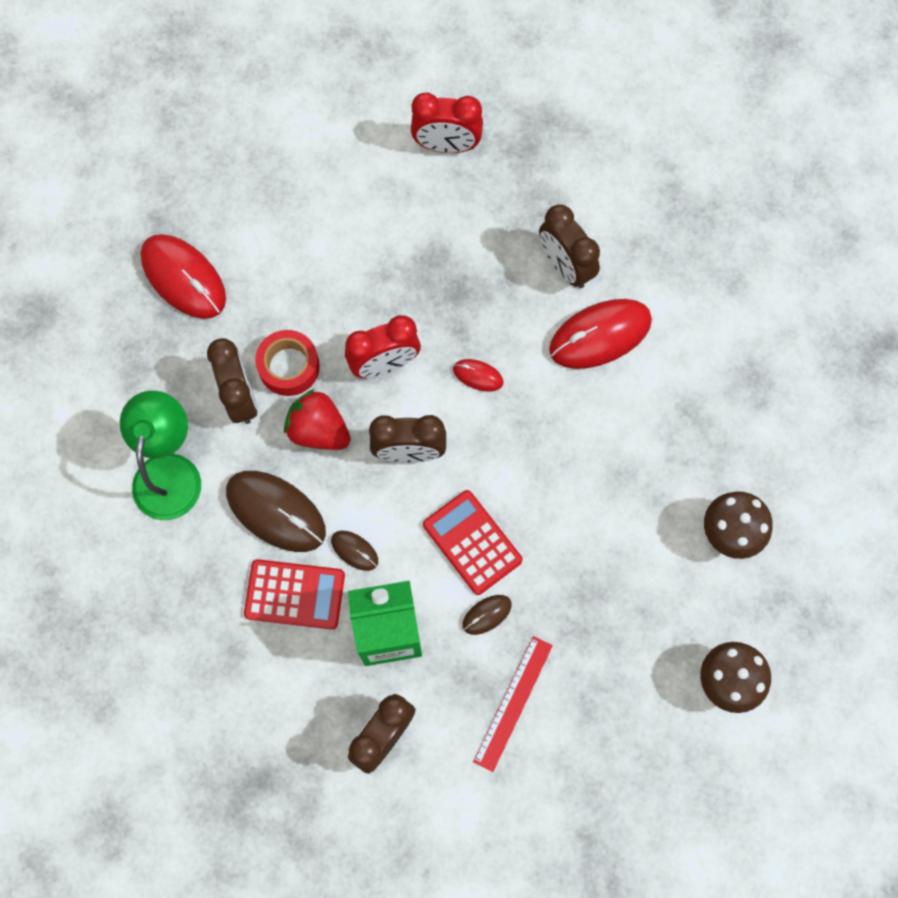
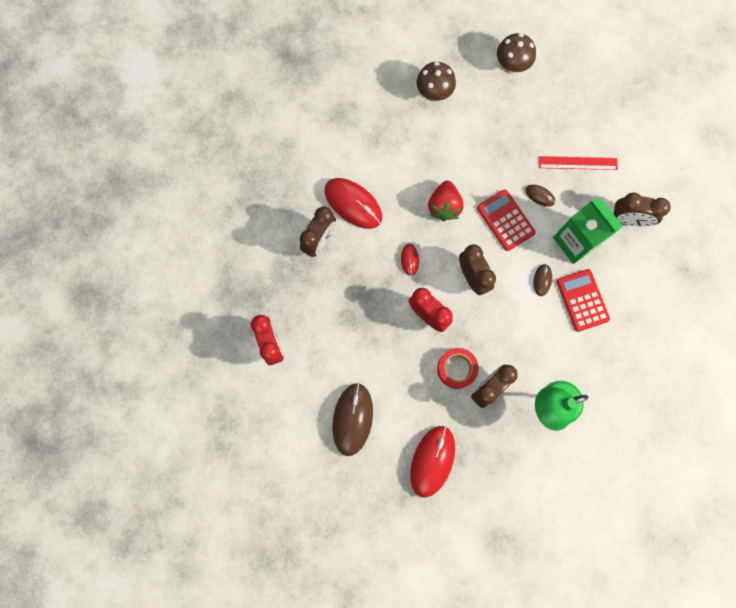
camera: 115 degrees left, 5 degrees up
brown mouse [226,471,326,552] -> brown mouse moved to [332,383,373,456]
red strawberry [284,389,351,450] -> red strawberry moved to [428,181,464,221]
red calculator [423,490,523,595] -> red calculator turned 120 degrees clockwise [477,189,536,251]

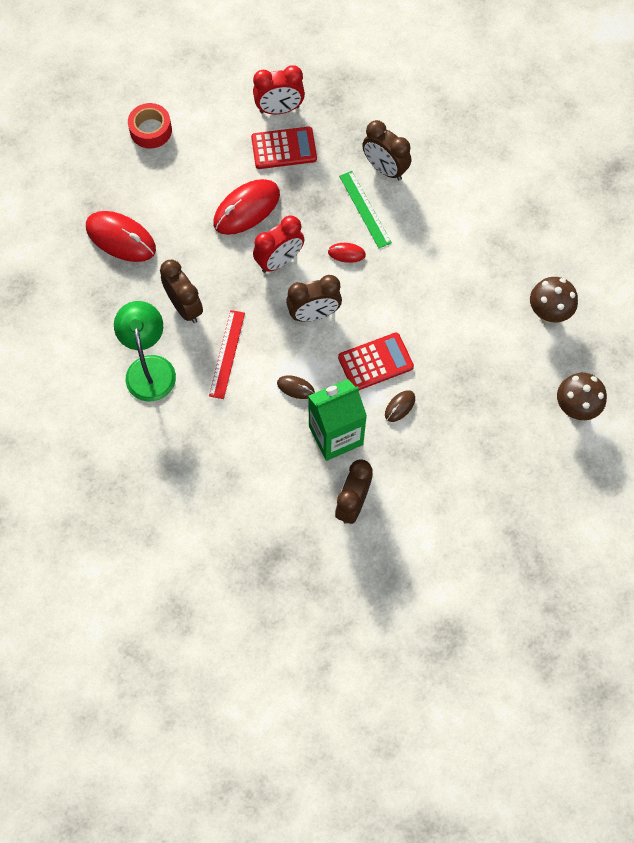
camera: 100 degrees right, 10 degrees down
red mouse [325,178,382,229] -> red mouse moved to [213,179,280,235]
brown mouse [332,383,373,456] -> none
red strawberry [428,181,464,221] -> none
red tape [437,348,479,389] -> red tape moved to [128,103,172,148]
red ruler [538,156,618,170] -> red ruler moved to [209,310,245,399]
red calculator [557,269,610,332] -> red calculator moved to [251,127,317,169]
none -> green ruler [339,171,392,248]

